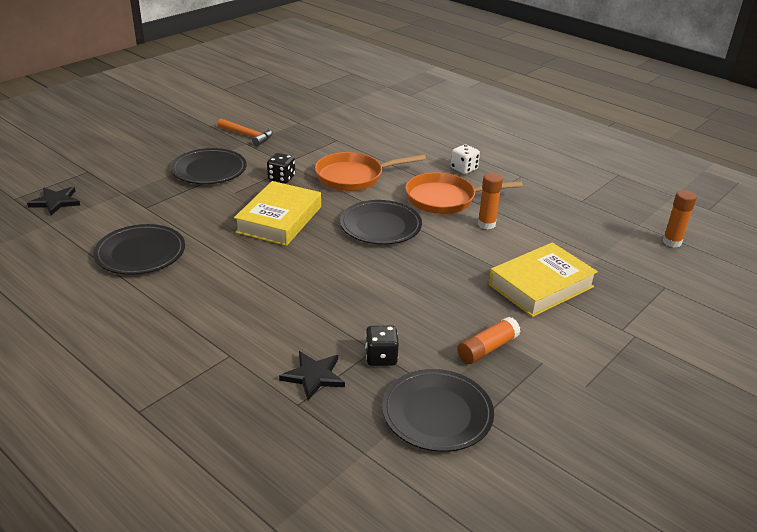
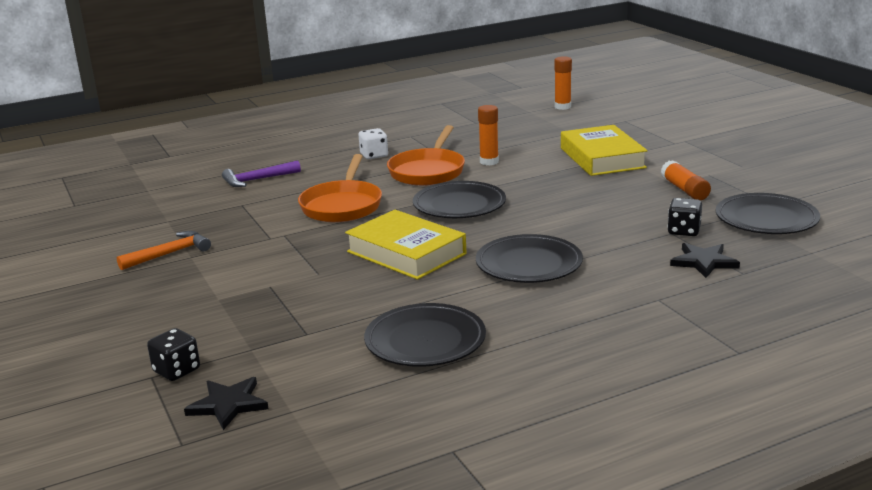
camera: 65 degrees left, 10 degrees down
black plate [171,148,247,184] -> black plate moved to [476,234,583,283]
black dice [267,153,295,183] -> black dice moved to [147,328,200,381]
none -> purple hammer [222,160,301,187]

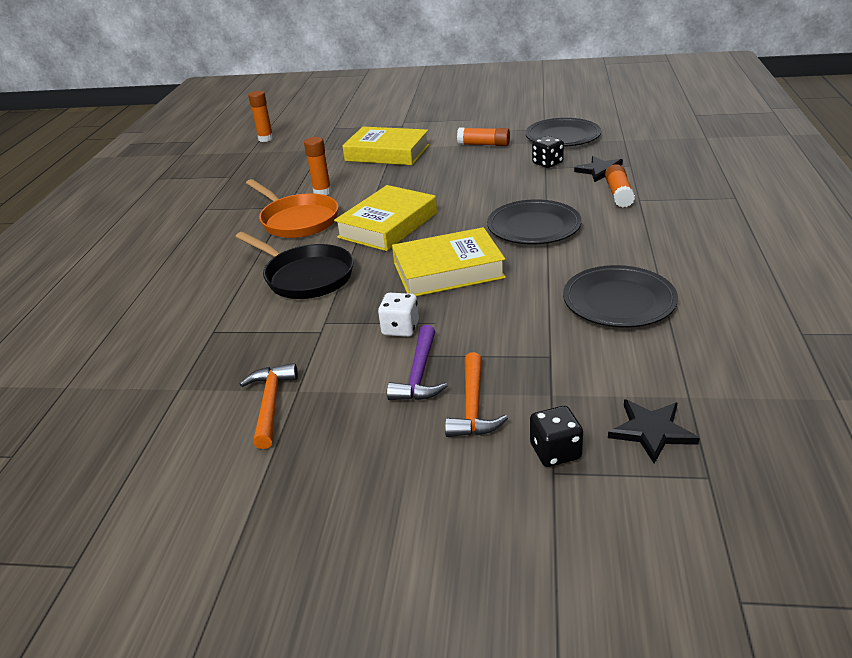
camera: 55 degrees left, 10 degrees up
purple hammer [222,160,301,187] -> purple hammer moved to [387,325,447,400]
orange pan [298,154,382,223] -> black pan [235,232,353,299]
white dice [359,128,388,159] -> white dice moved to [378,293,419,337]
black plate [413,181,506,218] -> yellow book [334,185,437,251]
none -> orange hammer [445,352,508,437]
none -> orange glue stick [605,164,635,208]

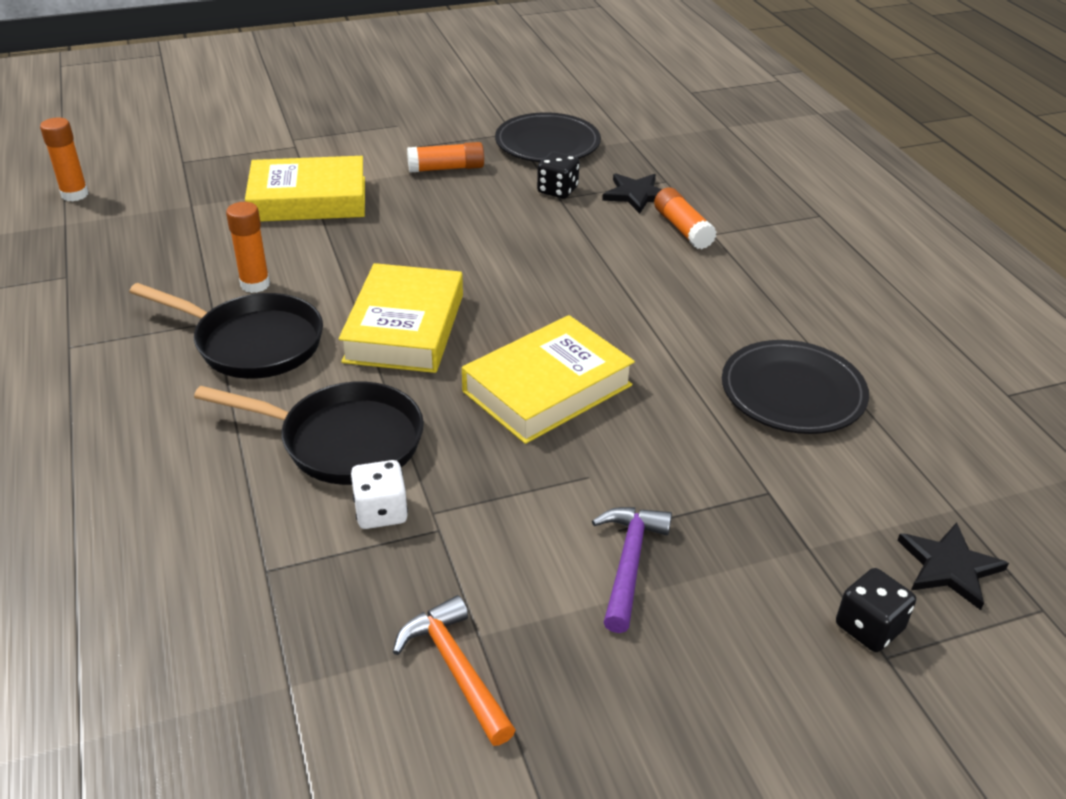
camera: 30 degrees left, 5 degrees up
orange pan [246,179,338,238] -> black pan [129,283,323,379]
white dice [378,293,419,337] -> white dice moved to [351,460,408,529]
purple hammer [387,325,447,400] -> purple hammer turned 150 degrees counterclockwise [592,507,672,633]
orange hammer [445,352,508,437] -> none
black plate [487,199,582,244] -> none

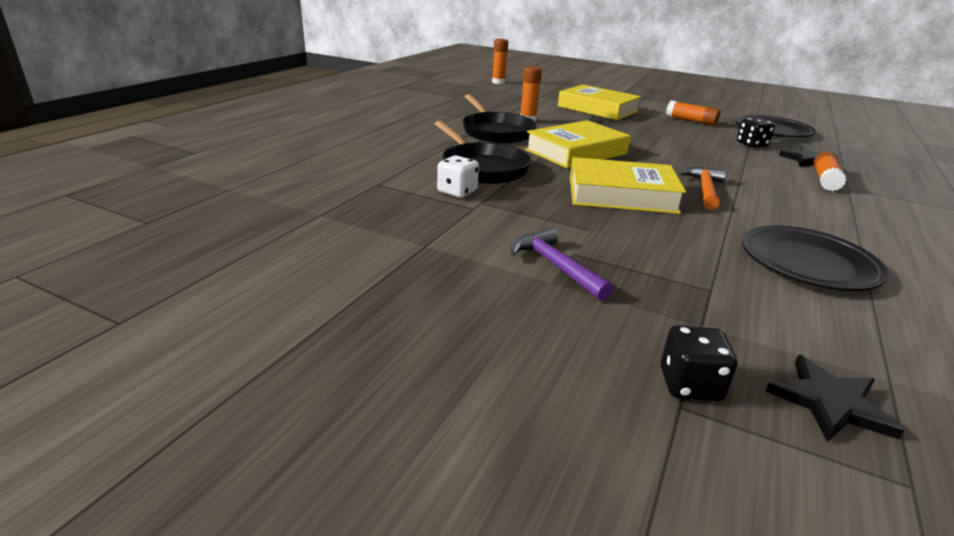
camera: 45 degrees right, 10 degrees down
orange hammer [393,595,516,746] -> orange hammer moved to [679,167,726,210]
purple hammer [592,507,672,633] -> purple hammer turned 90 degrees counterclockwise [511,227,613,301]

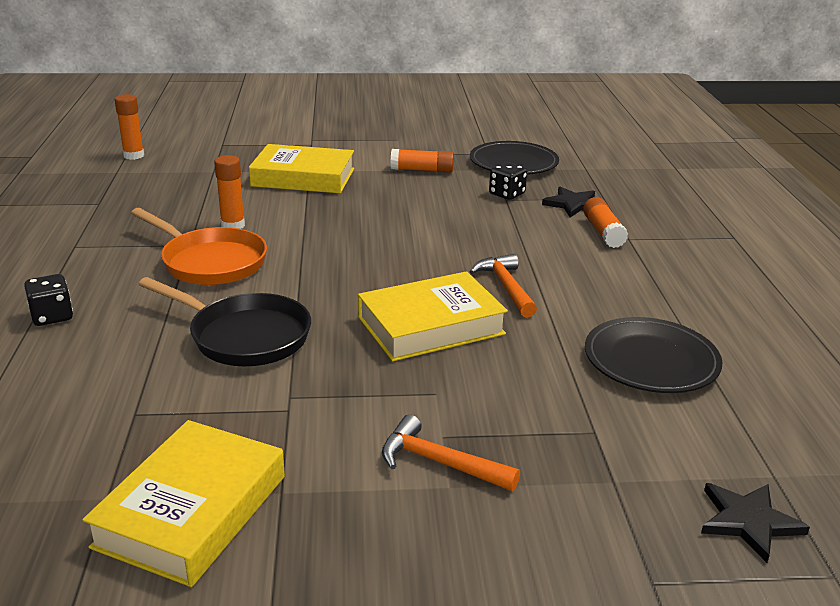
camera: 30 degrees left, 0 degrees up
white dice [437,155,479,198] -> none
black pan [462,94,537,144] -> orange pan [131,208,267,285]
purple hammer [511,227,613,301] -> orange hammer [382,414,520,491]
yellow book [525,120,631,168] -> yellow book moved to [82,420,285,587]
black dice [661,325,737,402] -> black dice moved to [24,274,73,326]

